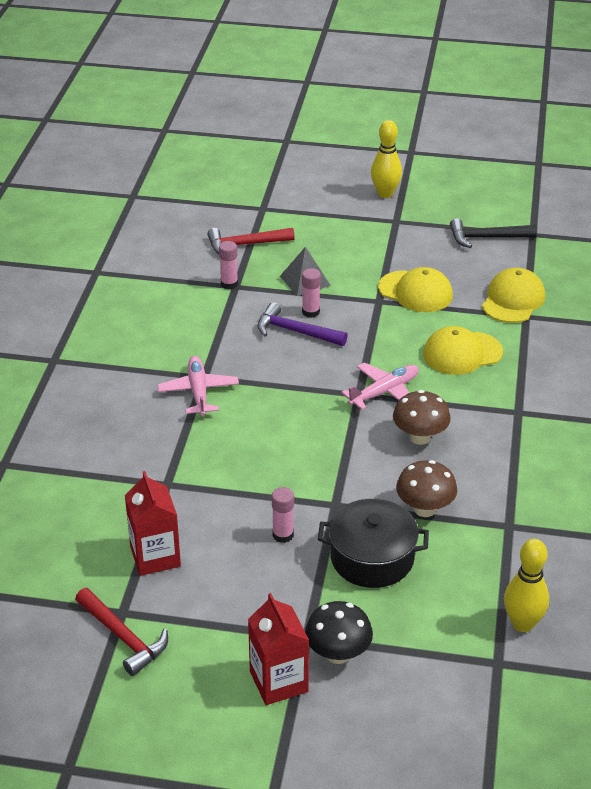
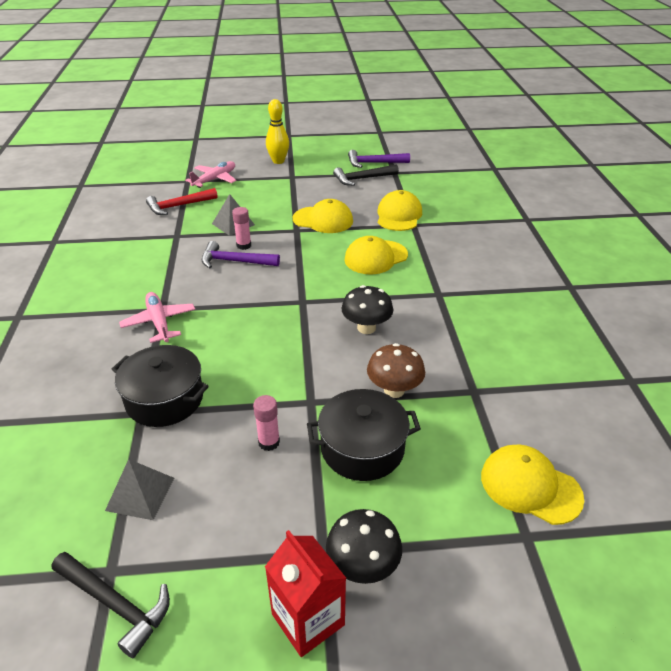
camera: 15 degrees left, 0 degrees up
red hammer [75,588,168,676] -> black hammer [52,552,170,658]
red carton [125,471,181,576] -> grey pyramid [105,459,174,520]
pink glue stick [219,241,238,289] -> none
pink plane [341,362,419,410] -> pink plane moved to [185,161,237,188]
brown mushroom [393,390,451,445] -> black mushroom [341,285,393,334]
yellow bowling pin [504,539,549,632] -> yellow cap [481,444,584,525]
none -> black pot [112,345,209,427]
none -> purple hammer [348,150,410,168]

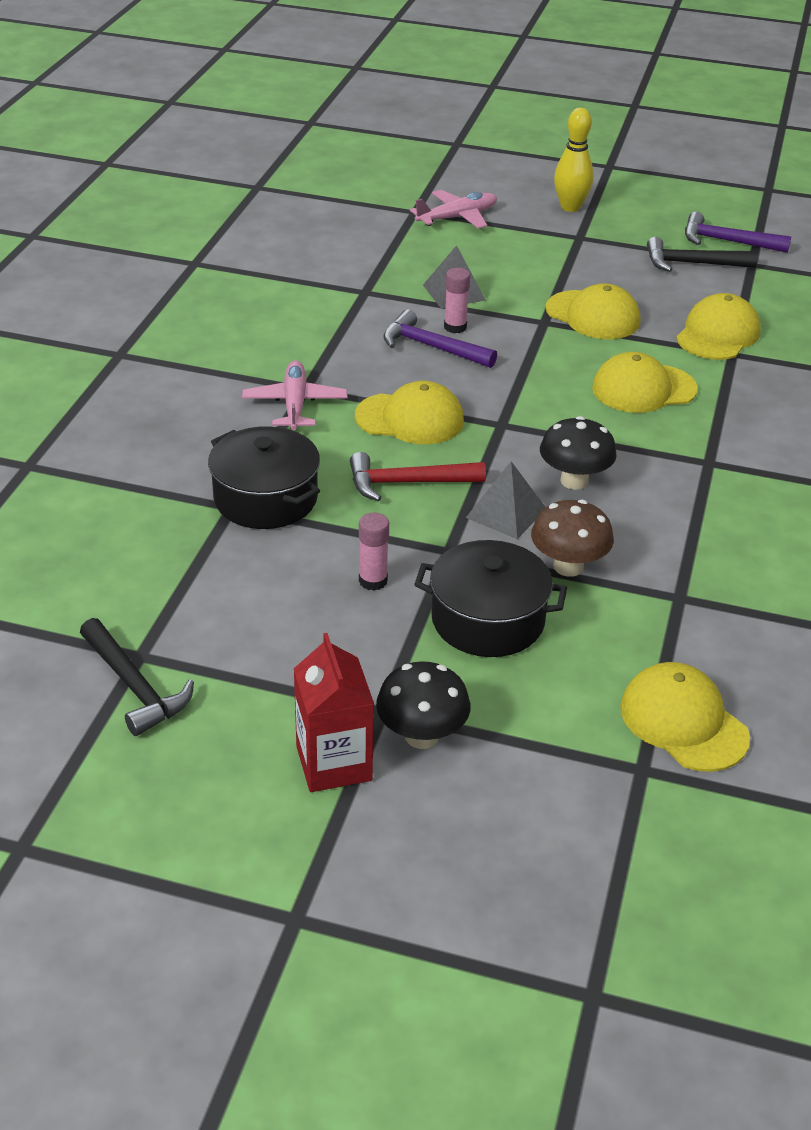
camera: 20 degrees right, 0 degrees up
grey pyramid [105,459,174,520] -> grey pyramid moved to [466,461,546,539]
red hammer [146,188,218,215] -> red hammer moved to [350,452,486,501]
none -> yellow cap [355,381,464,444]

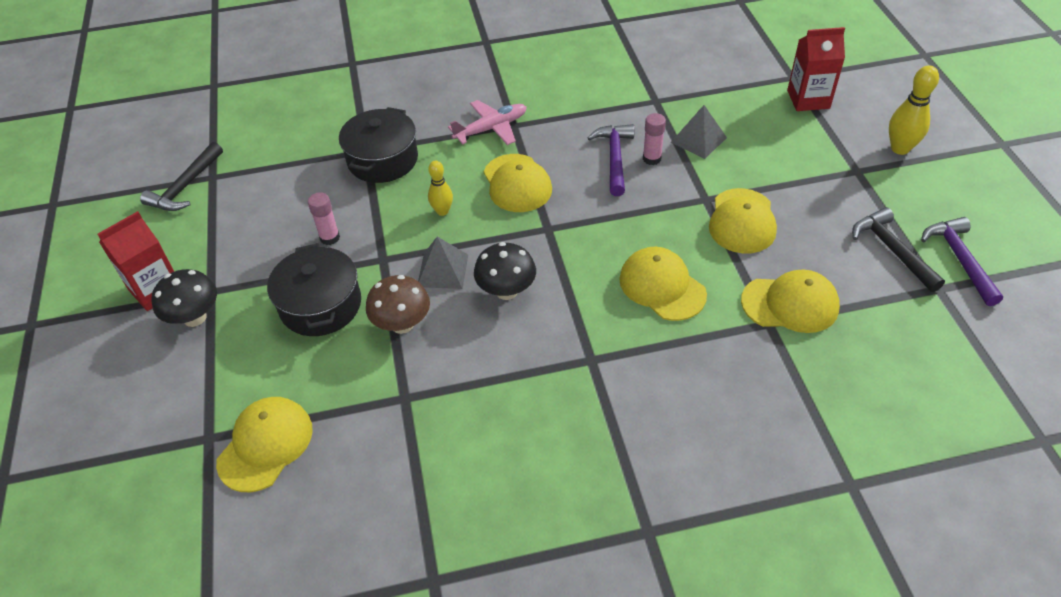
camera: 65 degrees right, 10 degrees up
red hammer [350,452,486,501] -> yellow bowling pin [428,161,453,216]
pink plane [410,190,497,229] -> red carton [787,27,845,111]

